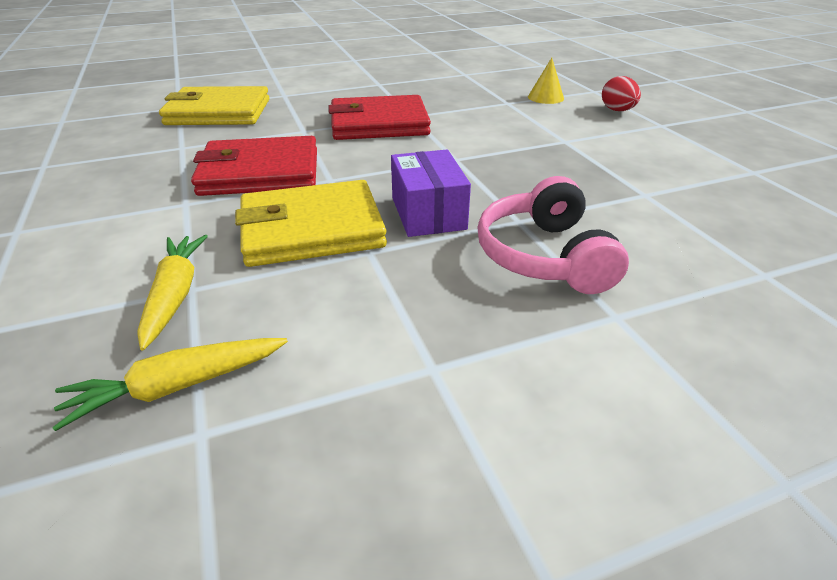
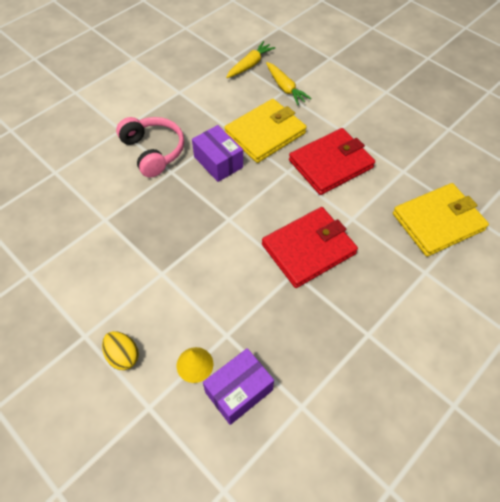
camera: 155 degrees right, 20 degrees up
red egg [602,76,641,111] -> yellow egg [102,331,139,370]
none -> purple box [203,348,274,425]

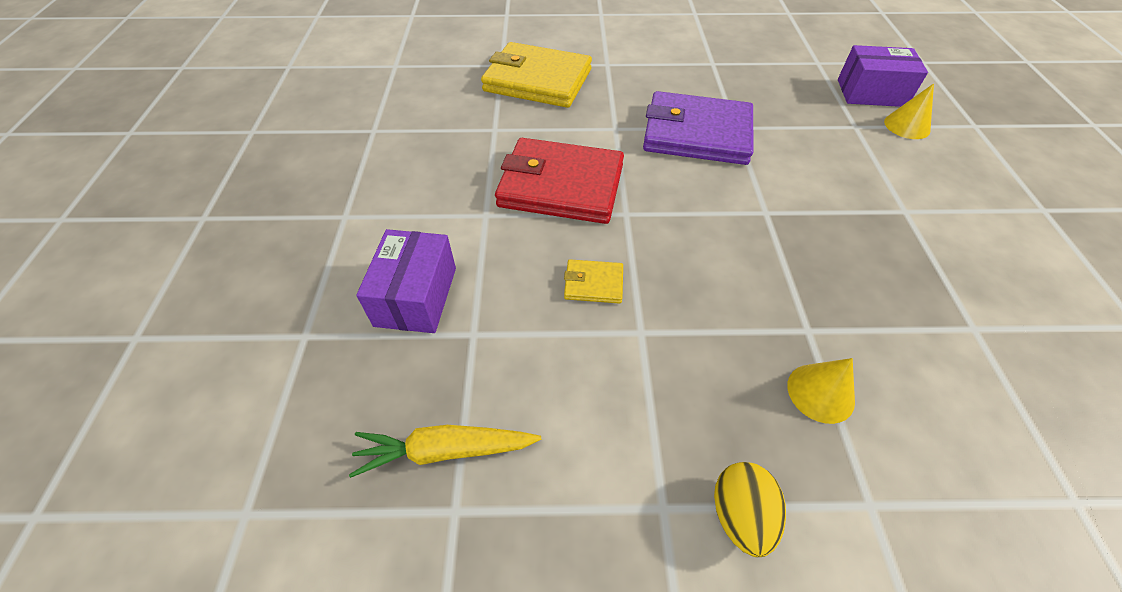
camera: 135 degrees left, 5 degrees down
yellow egg [102,331,139,370] -> yellow egg moved to [714,462,786,557]
pink headphones [116,117,184,178] -> yellow cone [787,358,855,424]
purple box [192,125,243,182] -> purple box moved to [356,229,456,333]
yellow wallet [224,99,307,163] -> yellow wallet [564,259,623,304], size x0.43
red wallet [262,207,358,288] -> purple wallet [643,91,753,165]
yellow carrot [266,62,312,105] -> none

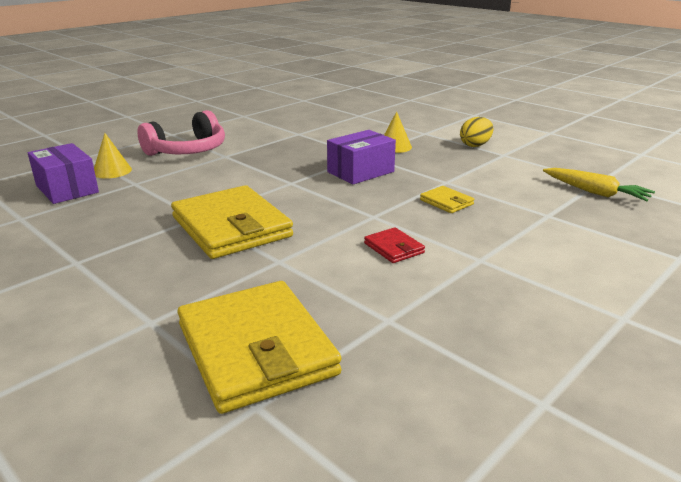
camera: 135 degrees left, 25 degrees down
purple box [356,229,456,333] -> purple box moved to [327,130,396,184]
red wallet [495,138,624,224] -> red wallet [364,227,425,263], size x0.43
purple wallet [643,91,753,165] -> yellow wallet [171,185,293,259]
none -> pink headphones [137,110,225,156]

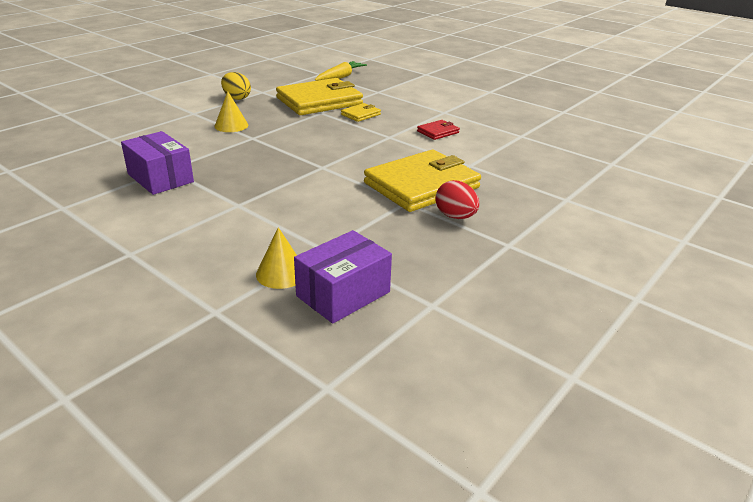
camera: 95 degrees left, 5 degrees up
pink headphones [137,110,225,156] -> none
yellow wallet [177,281,341,414] -> yellow wallet moved to [276,78,363,115]
purple box [327,130,396,184] -> purple box moved to [121,131,194,195]
none -> red egg [435,180,479,219]

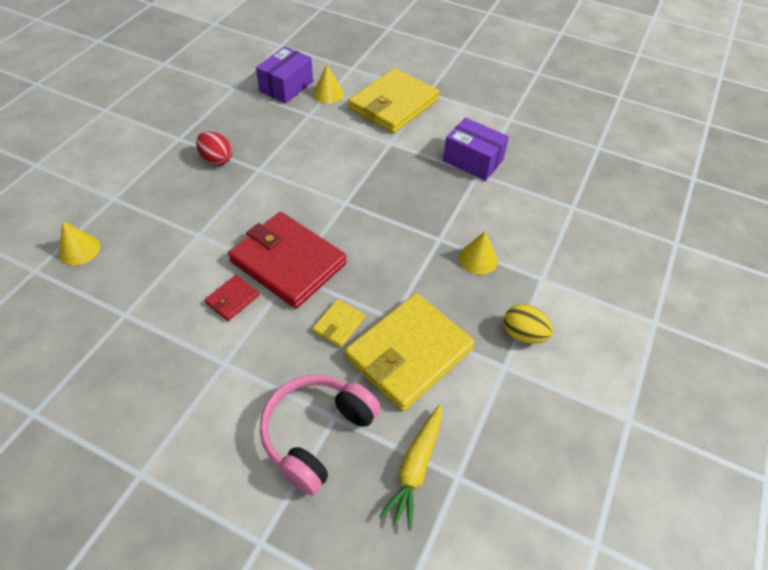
camera: 165 degrees right, 20 degrees up
yellow wallet [364,150,481,212] -> yellow wallet moved to [348,68,439,134]
none -> yellow cone [59,221,100,265]
none -> red wallet [228,212,347,309]
none -> pink headphones [260,375,381,495]

